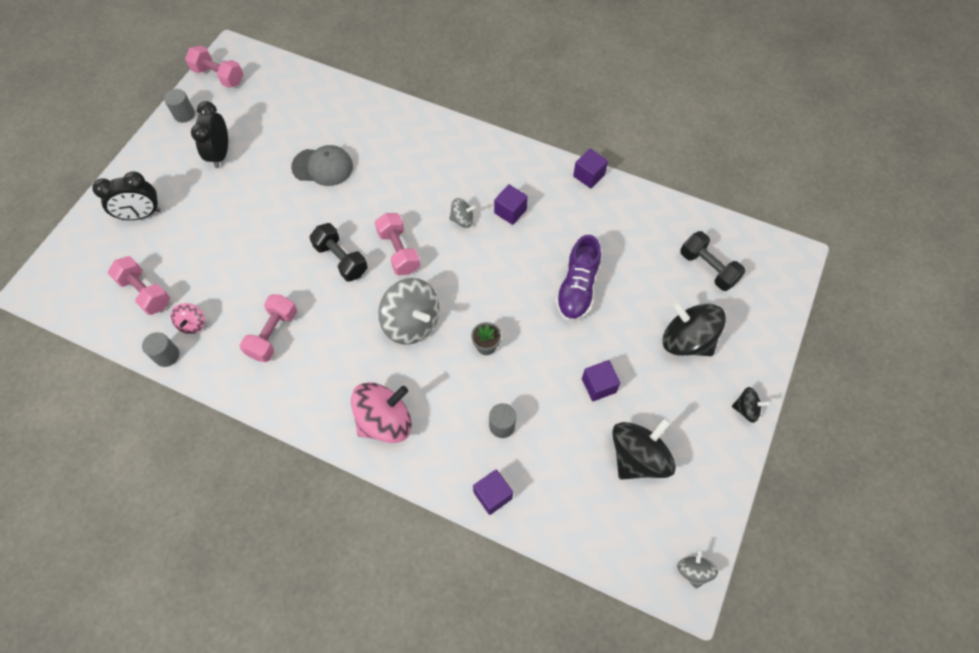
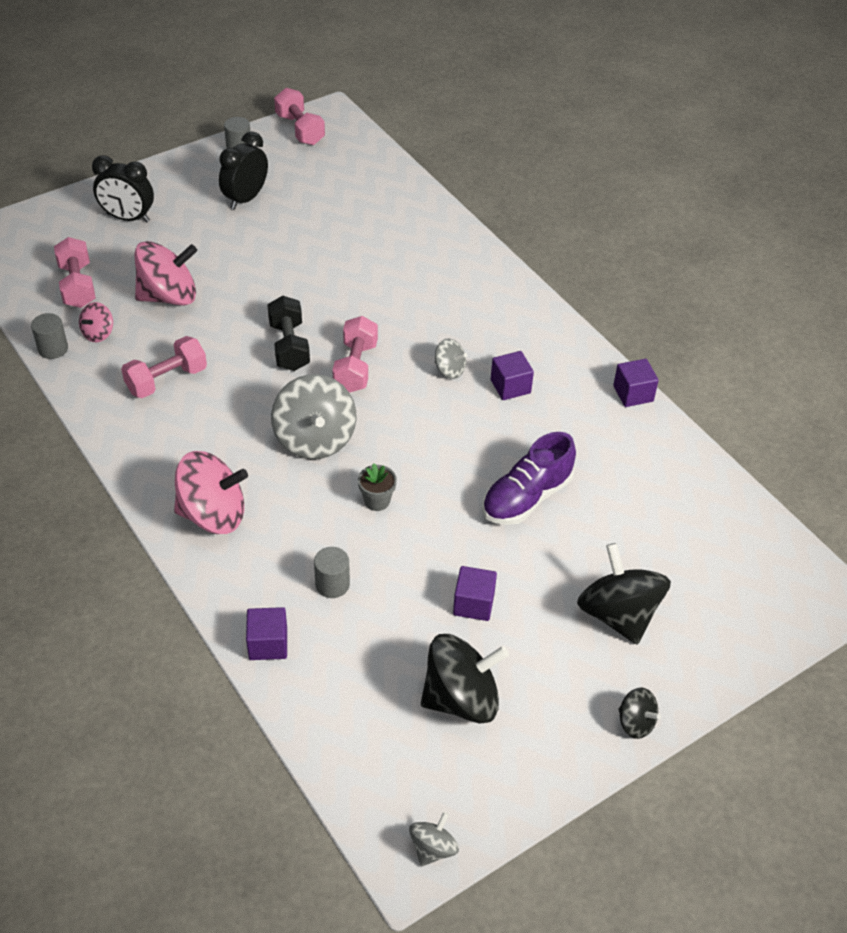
camera: 30 degrees right, 15 degrees down
grey cap [291,145,353,186] -> none
black dumbbell [680,231,746,291] -> none
none -> pink spinning top [135,241,197,306]

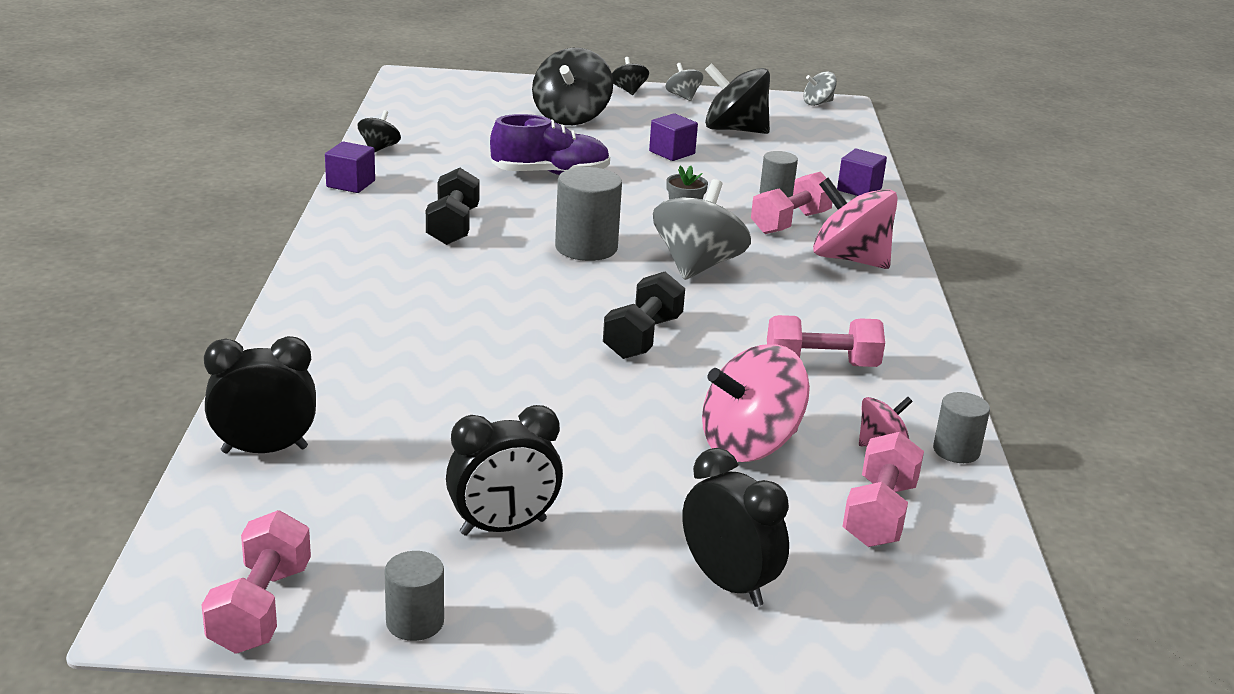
camera: 145 degrees left, 20 degrees down
pink spinning top [135,241,197,306] -> pink spinning top turned 45 degrees counterclockwise [702,344,810,462]
pink dumbbell [332,316,378,393] -> pink dumbbell moved to [751,172,833,234]
grey spinning top [435,338,467,379] -> grey spinning top moved to [666,63,703,101]
purple cube [491,351,534,400] -> black dumbbell [426,168,480,245]
none -> black clock [204,336,316,453]
none -> black spinning top [358,110,401,152]
none -> grey cylinder [555,167,622,261]

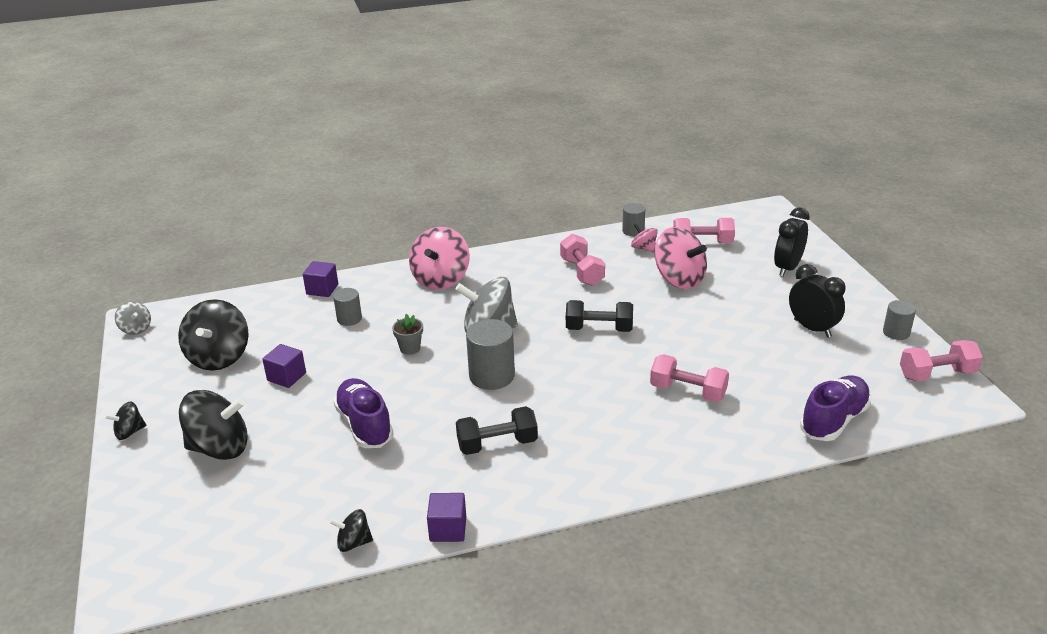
camera: 105 degrees left, 5 degrees up
black clock [204,336,316,453] -> purple shoe [800,376,871,441]
grey spinning top [666,63,703,101] -> none
pink dumbbell [751,172,833,234] -> pink dumbbell moved to [650,354,729,402]

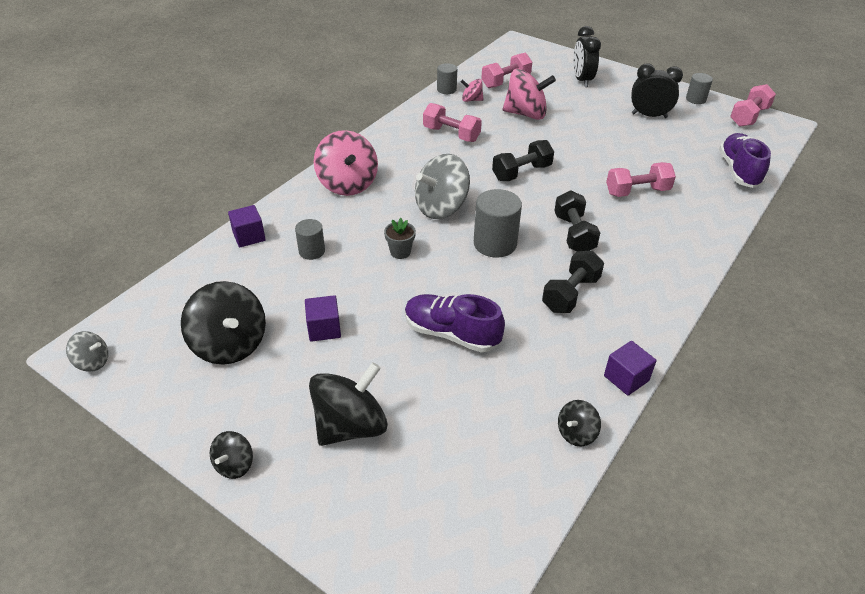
camera: 40 degrees left, 10 degrees up
none -> black dumbbell [554,191,600,251]

